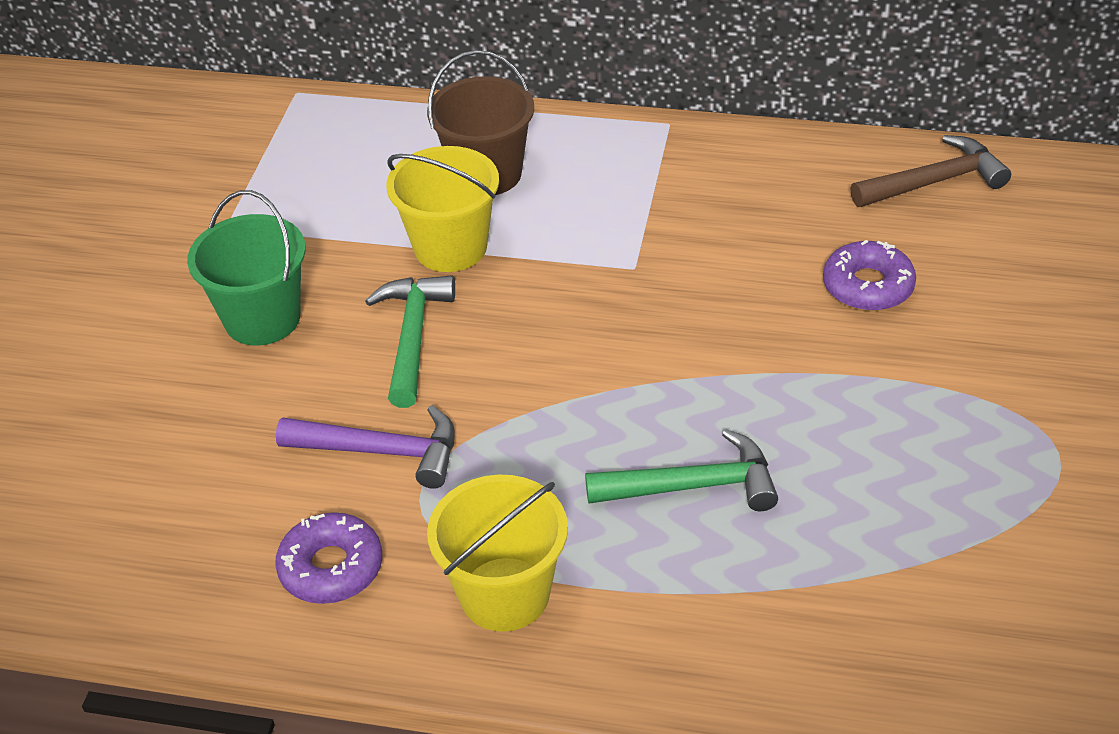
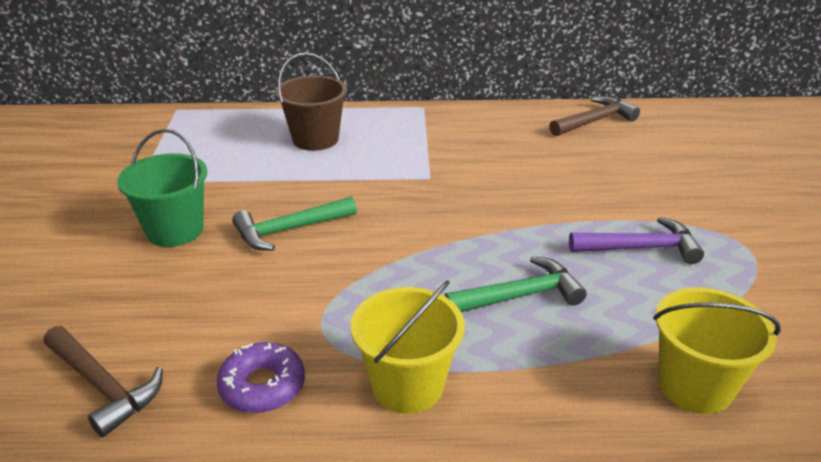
camera: 15 degrees left, 10 degrees down
purple hammer [276,405,455,489] -> purple hammer moved to [569,217,704,264]
green hammer [365,275,455,408] -> green hammer turned 105 degrees counterclockwise [232,196,357,251]
yellow bucket [386,146,499,272] -> yellow bucket moved to [653,287,781,414]
purple donut [823,240,916,311] -> none
none -> brown hammer [44,326,163,437]

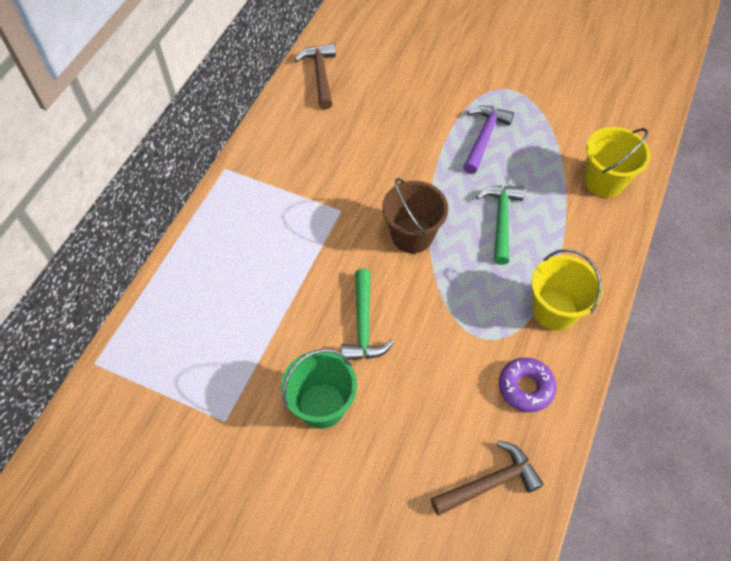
camera: 65 degrees left, 25 degrees up
brown bucket [276,52,347,151] -> brown bucket moved to [382,178,448,253]

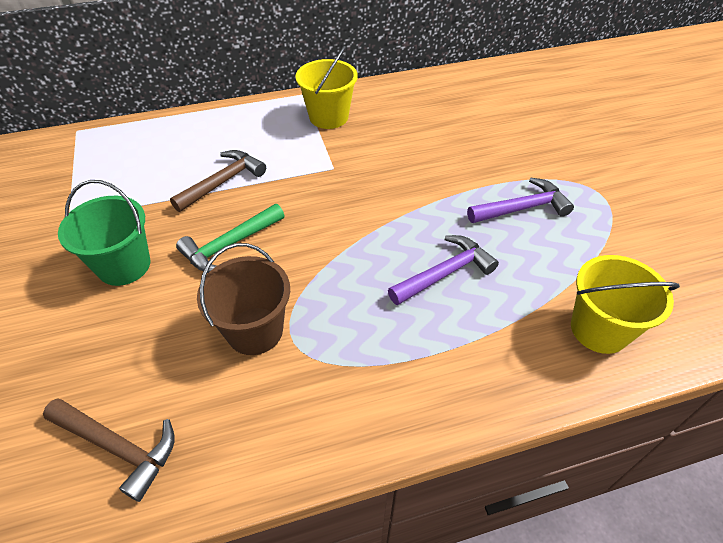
camera: 50 degrees right, 10 degrees down
brown hammer [295,43,336,109] -> brown hammer moved to [170,150,266,212]
brown bucket [382,178,448,253] -> brown bucket moved to [197,243,290,355]
green hammer [476,186,525,265] -> purple hammer [388,235,499,305]
purple donut [499,358,556,412] -> none
yellow bucket [531,249,603,331] -> yellow bucket moved to [295,46,358,129]

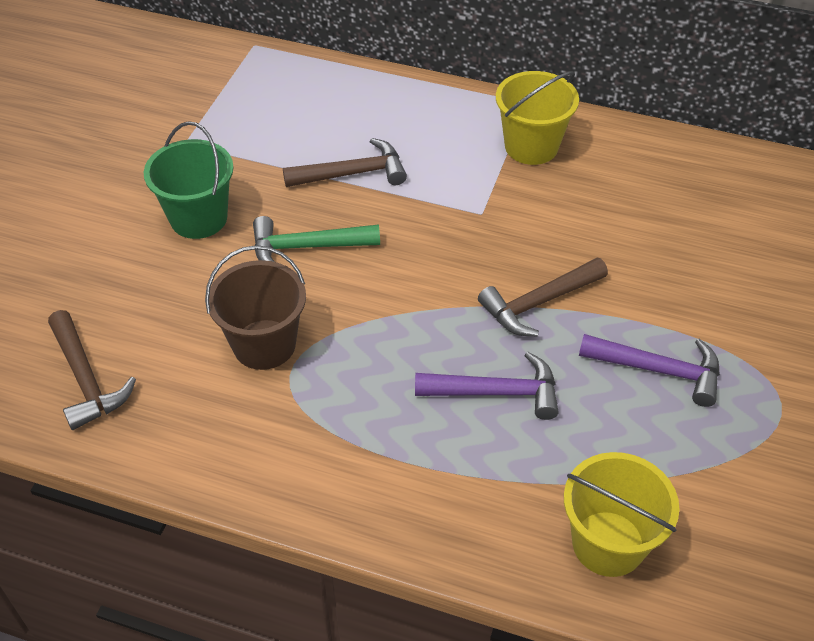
camera: 35 degrees right, 0 degrees up
none -> brown hammer [478,258,608,337]

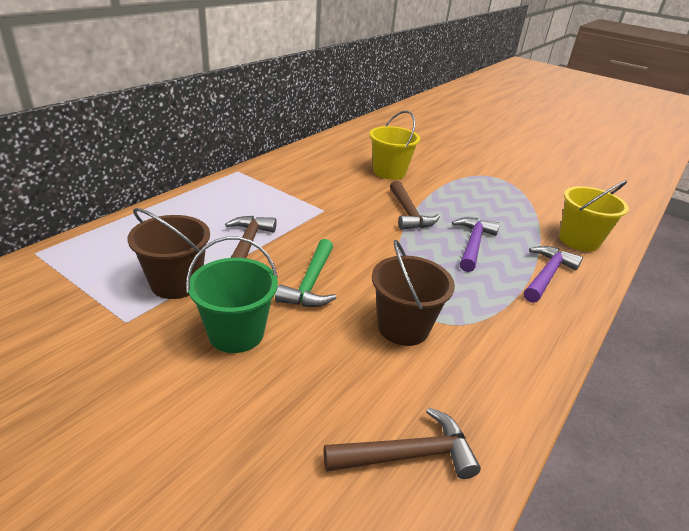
camera: 75 degrees left, 15 degrees down
yellow bucket [496,71,579,165] -> yellow bucket moved to [369,111,420,180]
purple hammer [579,334,720,407] -> purple hammer moved to [524,246,583,303]
none -> brown bucket [127,208,210,299]

